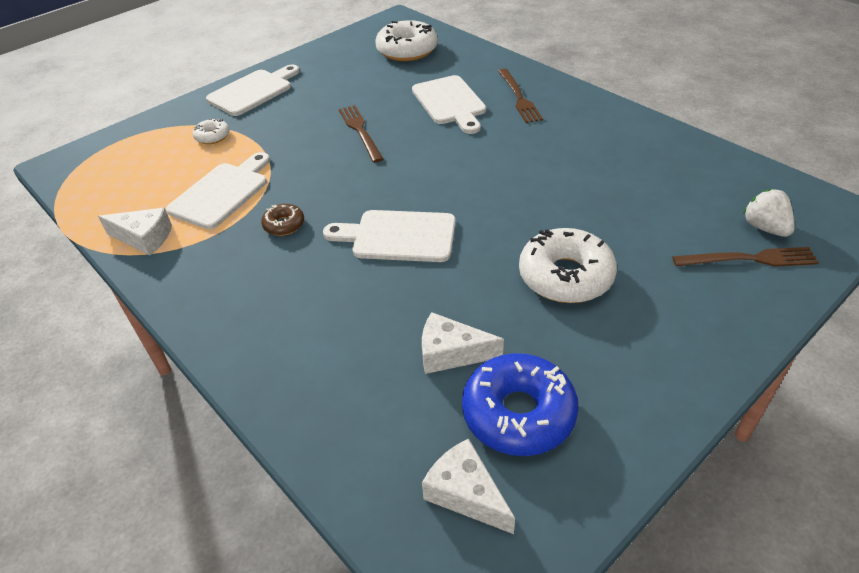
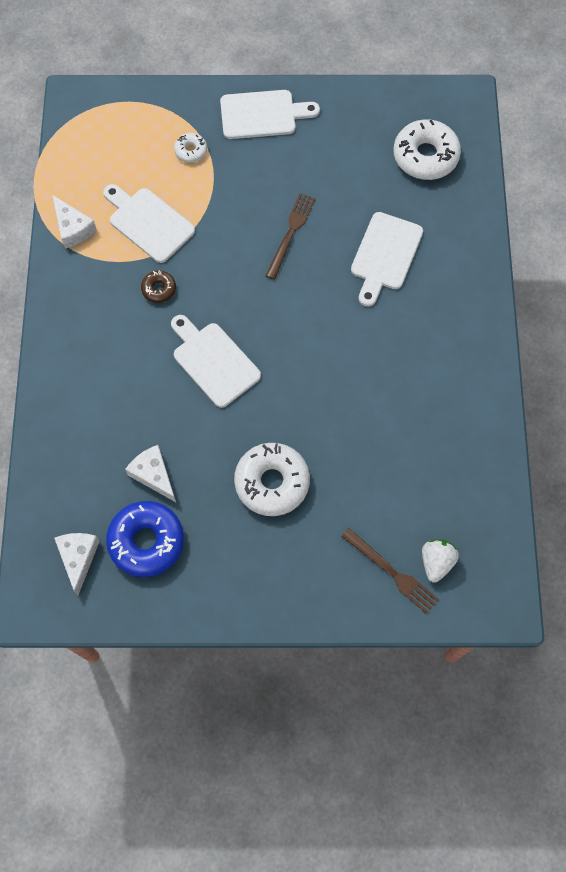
camera: 40 degrees right, 25 degrees up
white cutting board [166,152,270,229] -> white cutting board turned 120 degrees counterclockwise [103,184,195,263]
brown fork [498,69,543,123] -> none

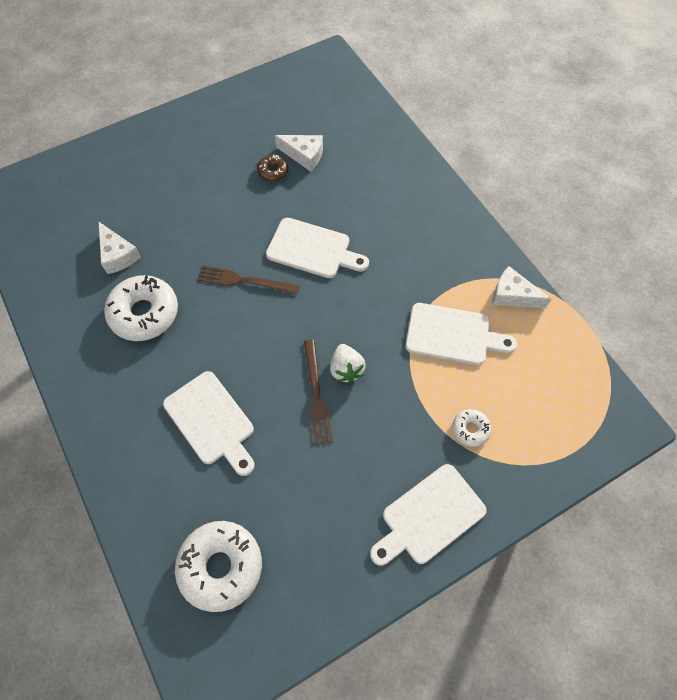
camera: 150 degrees right, 5 degrees down
white cheese [54,533,100,595] -> white cheese moved to [99,222,141,274]
blue donut [106,501,184,577] -> none
brown donut [141,270,176,303] -> brown donut moved to [257,154,288,182]
white donut [234,443,310,516] -> white donut moved to [104,275,178,341]
brown fork [341,528,439,614] -> brown fork moved to [198,266,300,294]
white cutting board [351,212,423,307] -> white cutting board turned 150 degrees clockwise [163,371,255,476]
white strawberry [422,539,459,583] -> white strawberry moved to [330,344,366,383]

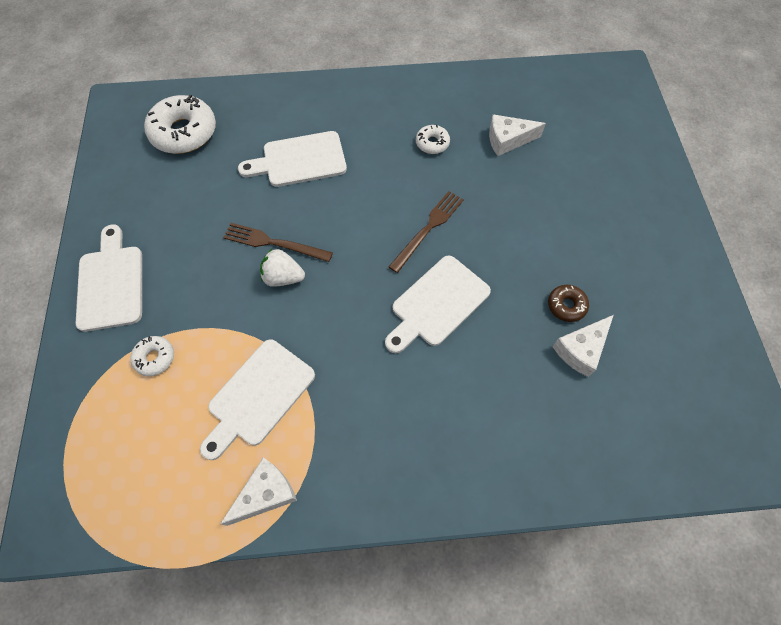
camera: 115 degrees right, 0 degrees up
white donut [104,275,178,341] -> white donut [416,125,450,154], size x0.50

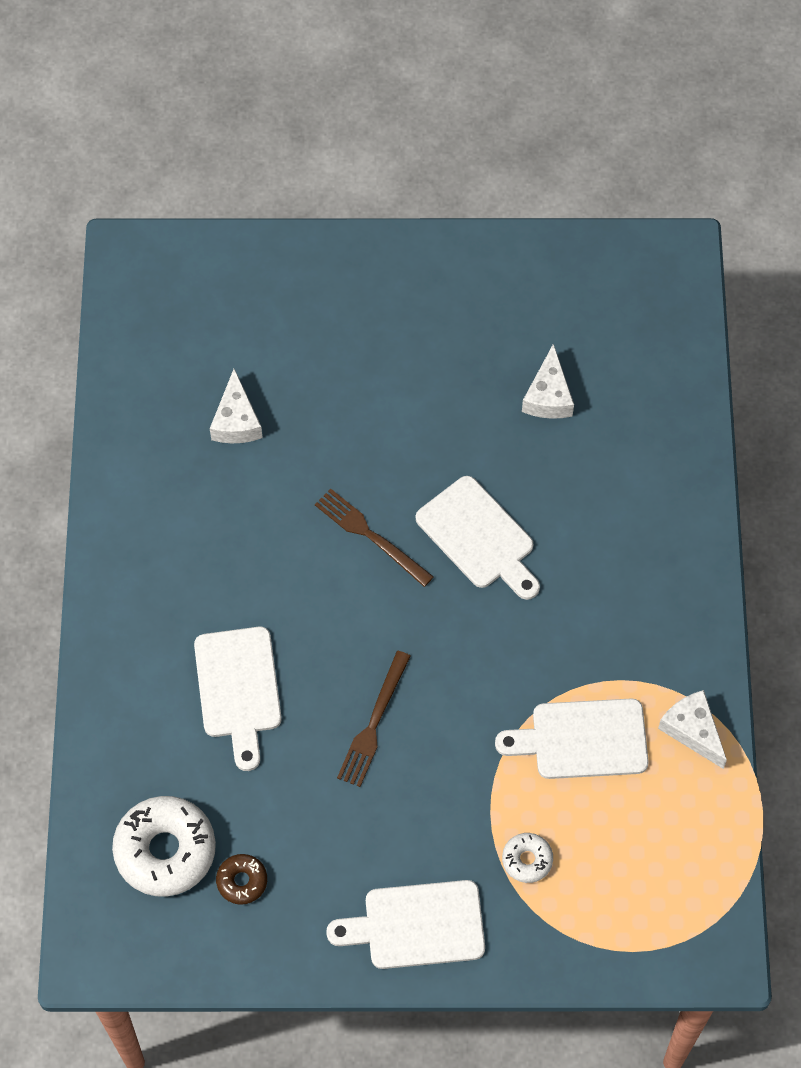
camera: 85 degrees left, 0 degrees up
white cutting board [200,339,315,460] -> white cutting board turned 135 degrees clockwise [495,699,649,779]
white strawberry [260,249,305,287] -> none
white donut [416,125,450,154] -> none
brown donut [548,285,589,322] -> brown donut moved to [216,854,267,905]
white cheese [552,315,614,377] -> white cheese turned 45 degrees clockwise [522,344,574,419]

